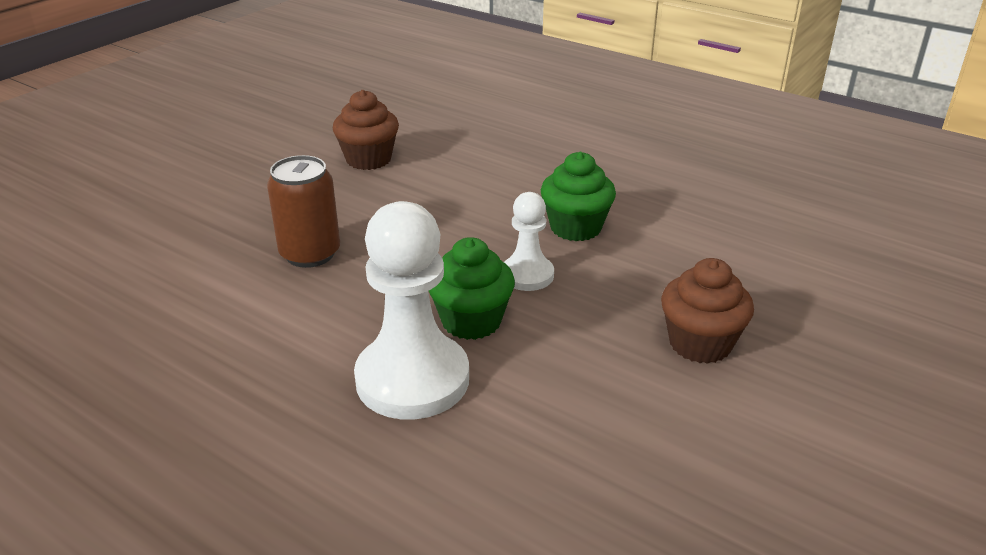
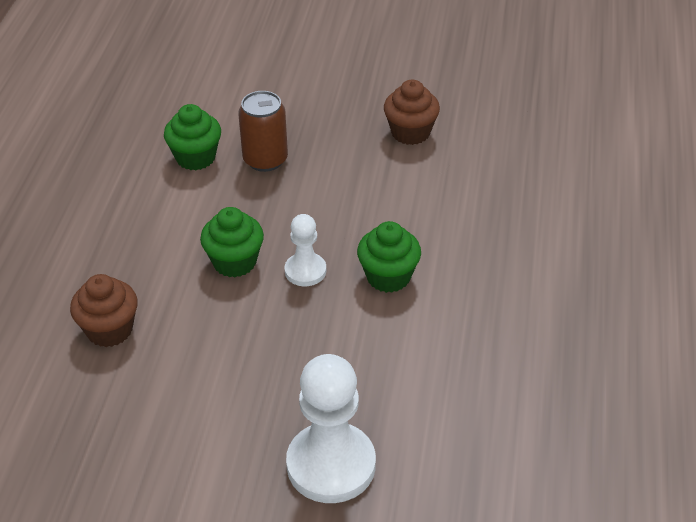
camera: 65 degrees right, 10 degrees up
white pawn [354,201,469,420] -> white pawn moved to [286,354,376,503]
brown cupcake [661,258,754,364] -> brown cupcake moved to [70,274,138,347]
none -> green cupcake [164,104,221,170]

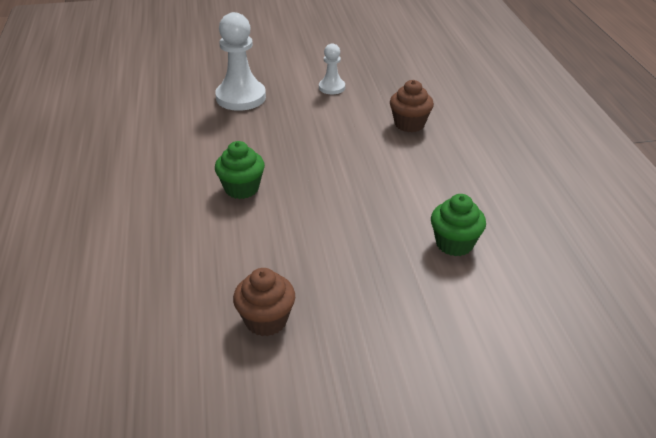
camera: 160 degrees right, 5 degrees down
green cupcake [200,207,264,278] -> none
brown can [238,91,288,172] -> none
white pawn [285,214,326,286] -> white pawn moved to [319,43,345,94]

